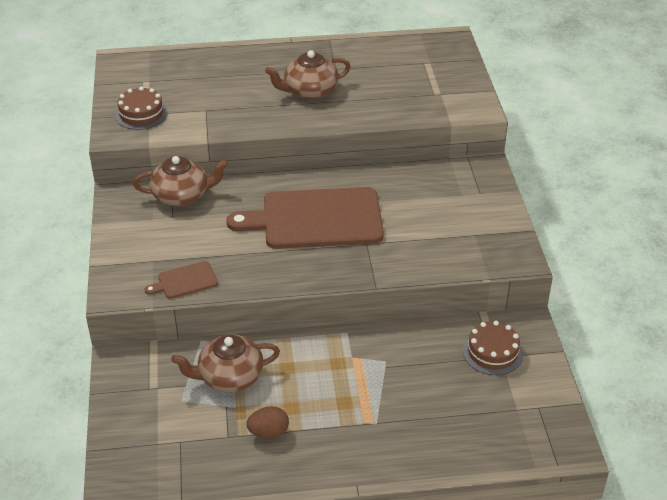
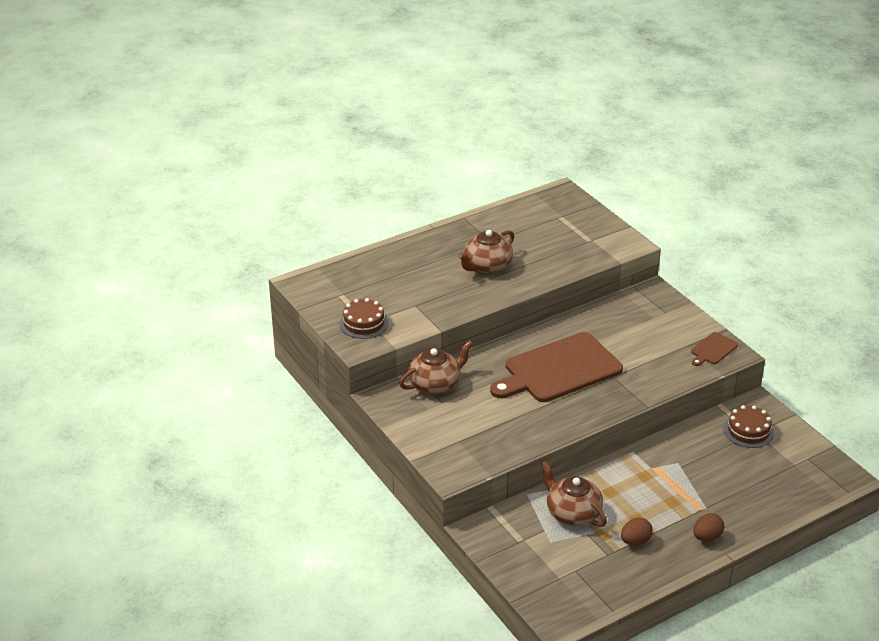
camera: 25 degrees left, 5 degrees down
brown cutting board [145,261,218,299] -> brown cutting board moved to [691,332,738,366]
brown teapot [171,334,280,392] -> brown teapot turned 90 degrees clockwise [540,460,607,527]
none -> brown egg [693,513,724,542]

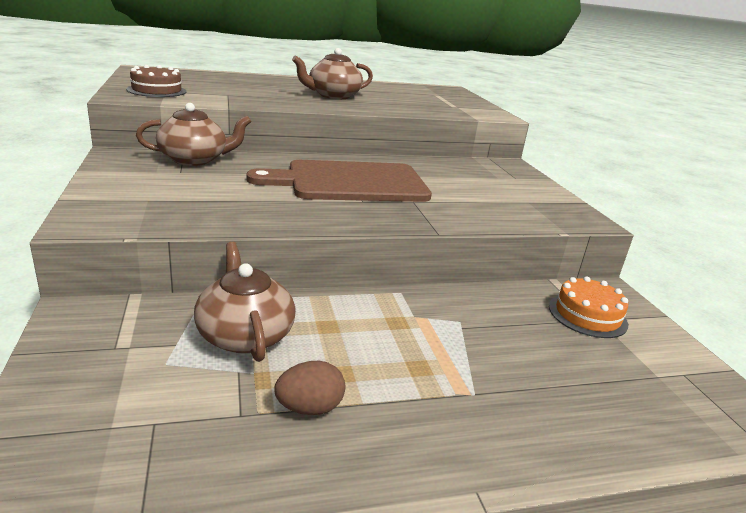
camera: 15 degrees right, 10 degrees down
brown cutting board [691,332,738,366] -> none
brown egg [693,513,724,542] -> none
brown cake [724,405,774,448] -> orange cake [549,276,628,338]

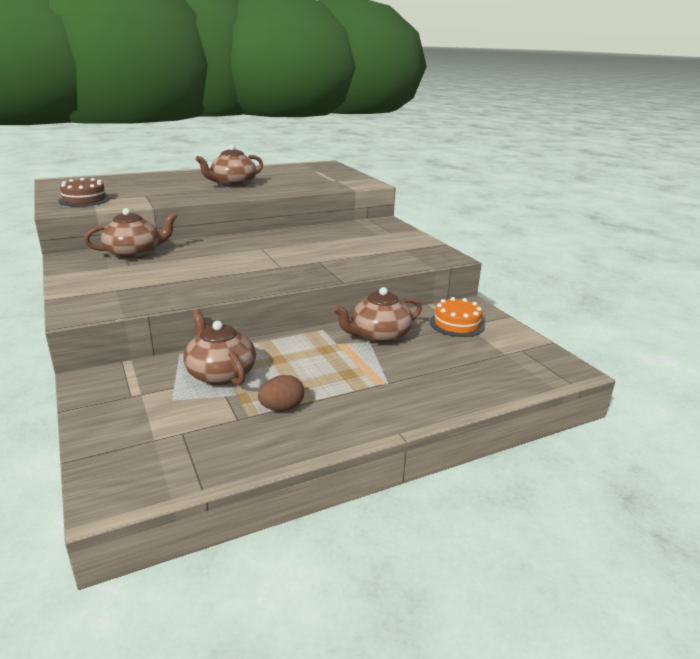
camera: 10 degrees left, 0 degrees up
brown cutting board [247,160,432,202] -> none
none -> brown teapot [333,287,422,344]

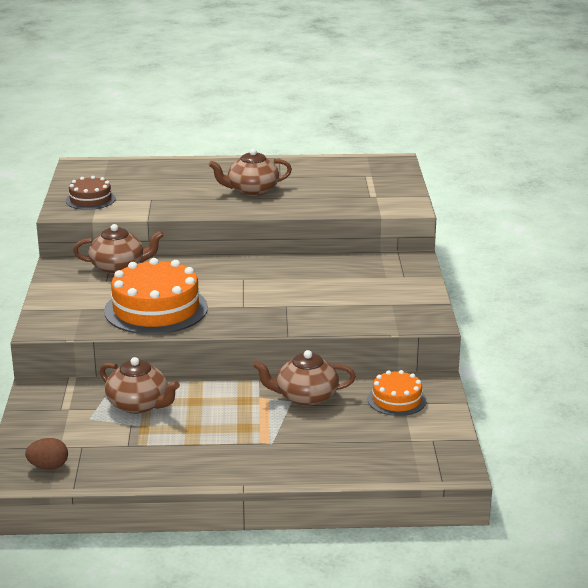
camera: 25 degrees right, 0 degrees up
brown teapot [184,309,256,386] -> brown teapot turned 135 degrees clockwise [100,357,180,414]
brown egg [258,375,304,411] -> brown egg moved to [25,438,68,470]
none -> orange cake [104,258,208,334]

